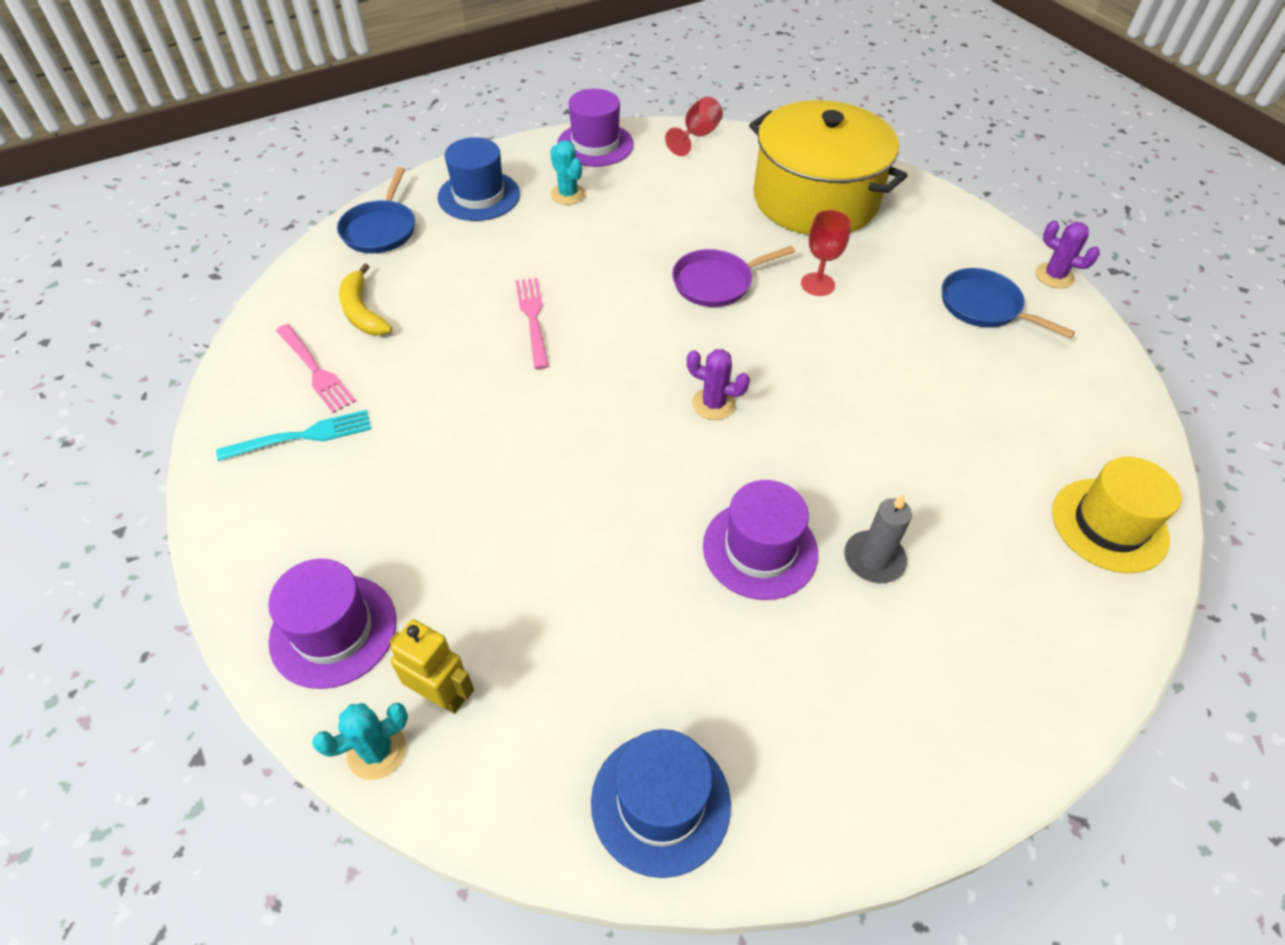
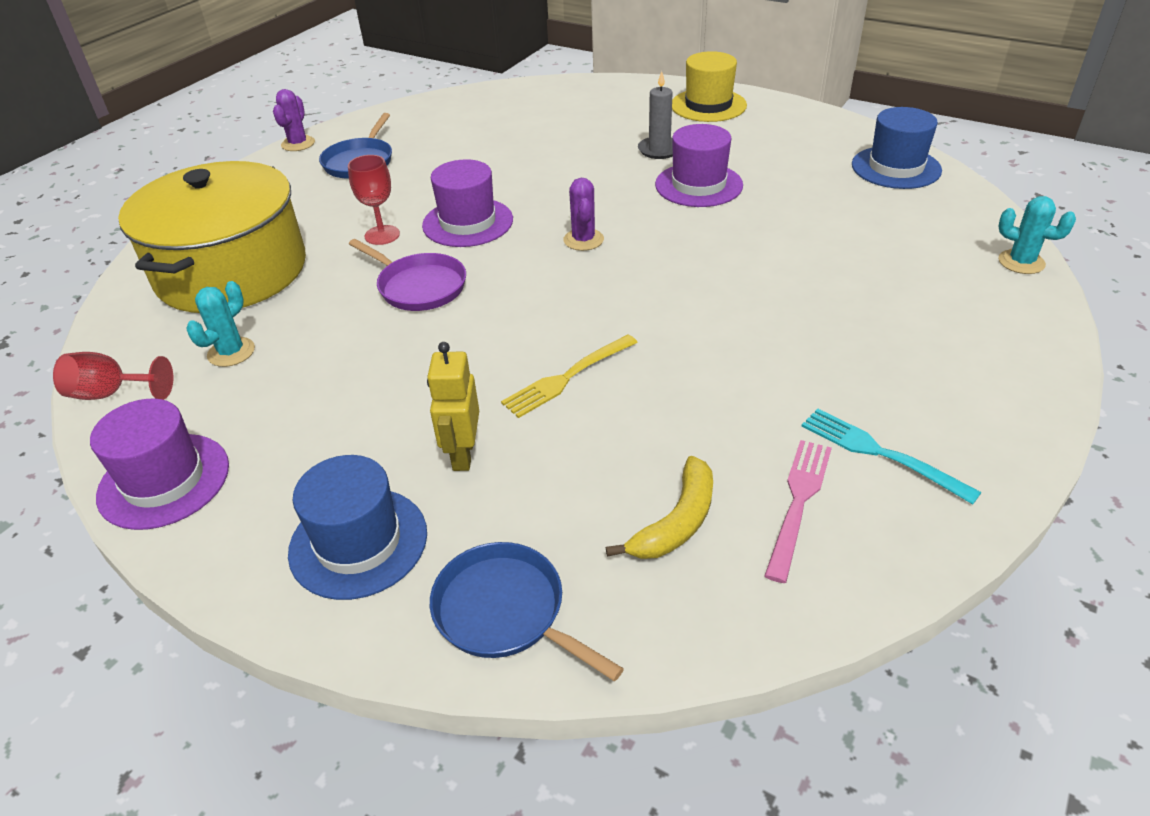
camera: 115 degrees left, 10 degrees down
purple hat [268,559,397,689] -> purple hat moved to [422,159,513,247]
blue pan [337,167,415,253] -> blue pan turned 120 degrees counterclockwise [430,542,624,681]
yellow robot [389,619,474,714] -> yellow robot moved to [427,342,479,471]
pink fork [516,278,549,369] -> yellow fork [501,334,638,418]
turquoise cactus [550,140,586,205] -> turquoise cactus moved to [186,281,255,367]
yellow hat [1052,457,1182,573] -> yellow hat moved to [672,51,747,122]

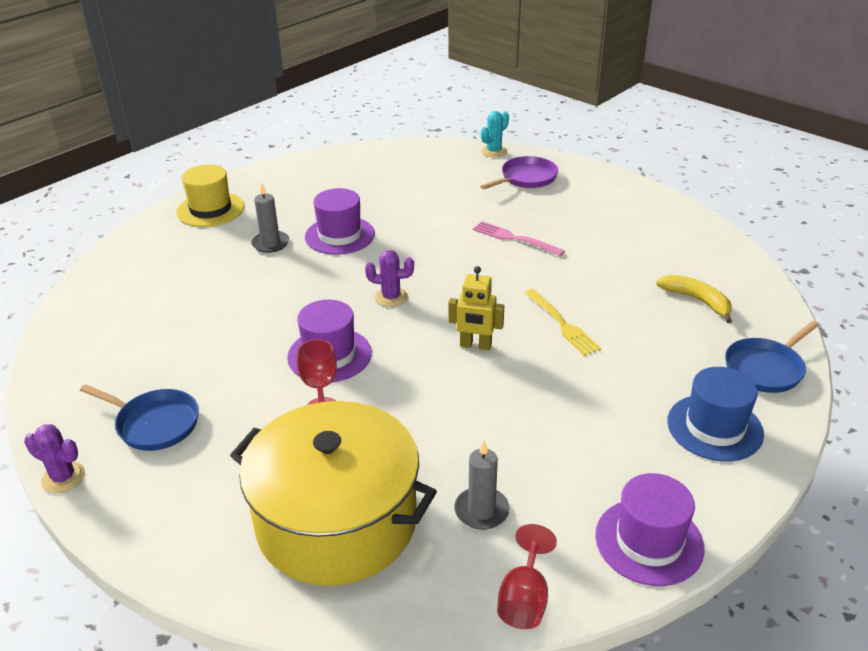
camera: 80 degrees left, 5 degrees down
turquoise cactus [186,281,255,367] -> grey candle [454,441,510,530]
purple pan [349,239,466,311] -> purple pan moved to [480,156,558,189]
yellow robot [427,342,479,471] -> yellow robot moved to [448,266,504,350]
pink fork [764,440,832,583] -> pink fork moved to [473,221,565,256]
turquoise fork [801,408,982,504] -> none
blue hat [852,107,942,189] -> none

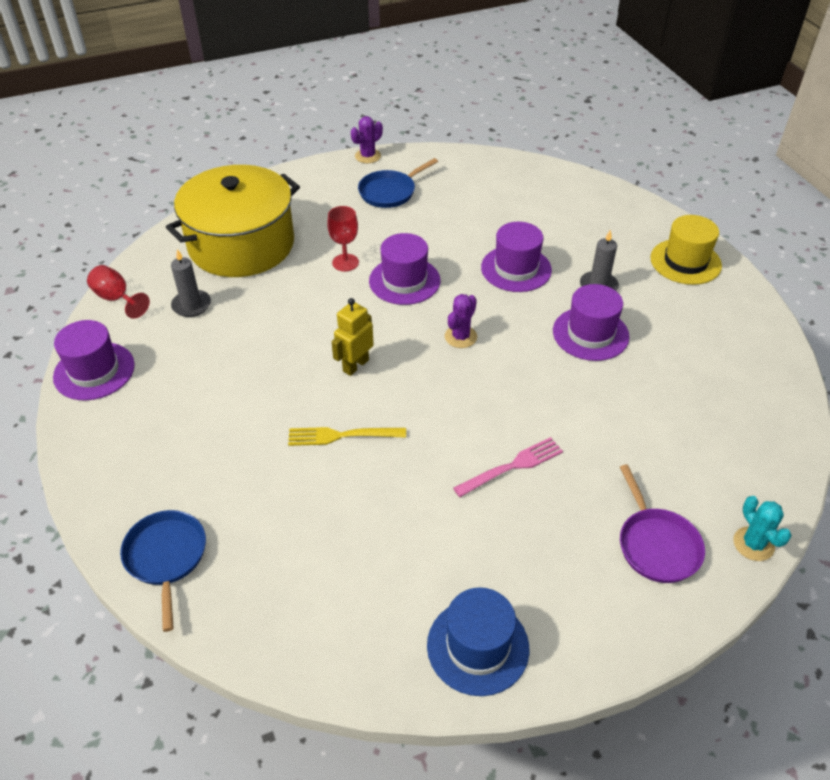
camera: 115 degrees right, 10 degrees up
yellow banana [656,274,732,323] -> none
blue hat [667,367,764,462] -> blue hat moved to [427,587,529,696]
none -> purple hat [481,222,552,292]

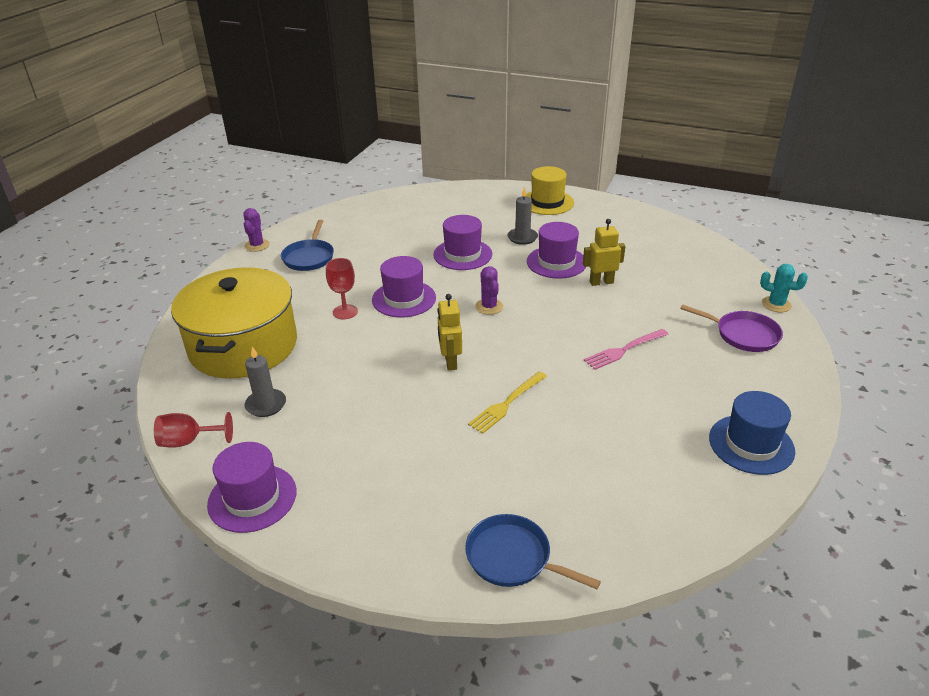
camera: 45 degrees left, 10 degrees down
pink fork [453,437,563,497] -> pink fork turned 135 degrees counterclockwise [584,329,669,370]
none -> yellow robot [583,219,626,286]

